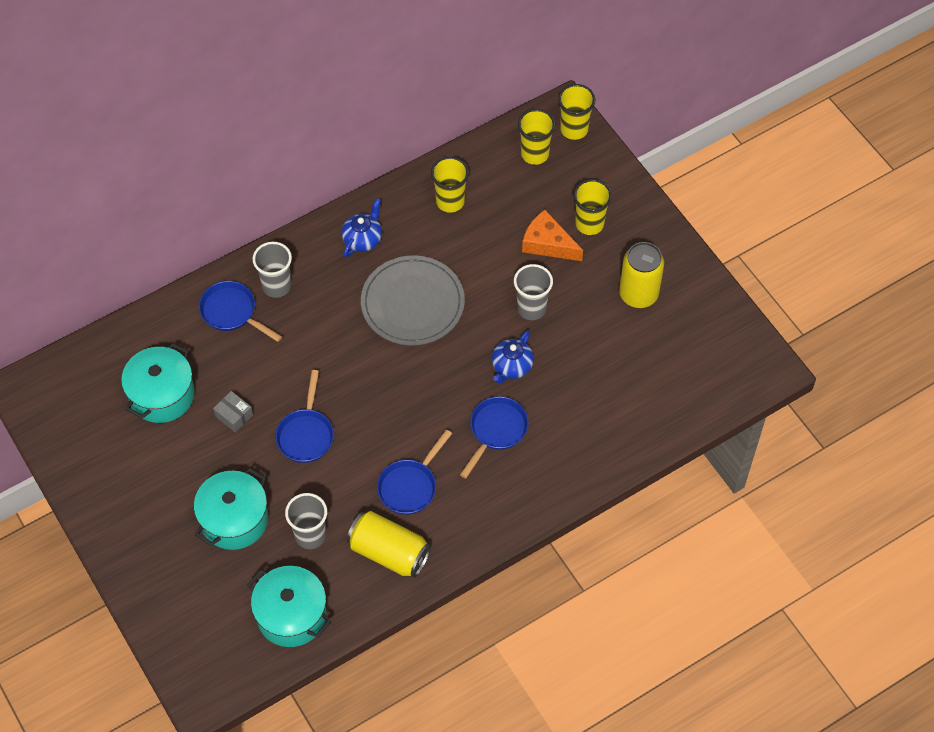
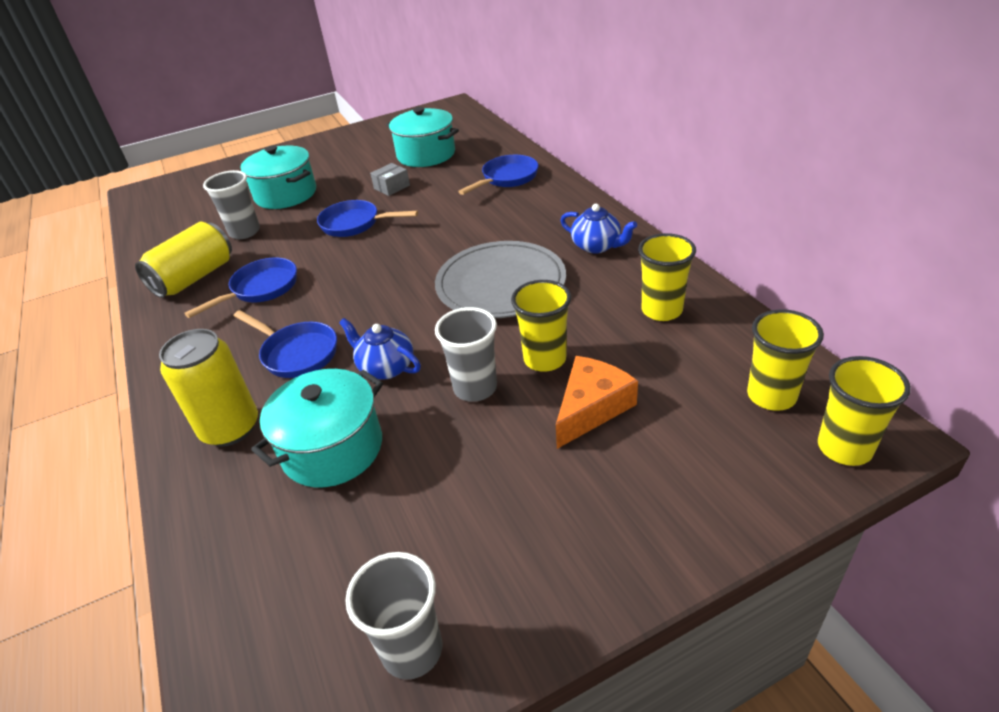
camera: 100 degrees right, 20 degrees down
turquoise pot [247,566,331,647] -> turquoise pot moved to [251,369,383,487]
grey cup [252,242,292,298] -> grey cup moved to [345,552,442,680]
blue pan [377,429,452,515] -> blue pan turned 90 degrees clockwise [185,258,297,318]
yellow cup [573,179,612,235] -> yellow cup moved to [511,280,571,372]
yellow can [619,242,664,308] -> yellow can moved to [159,329,258,447]

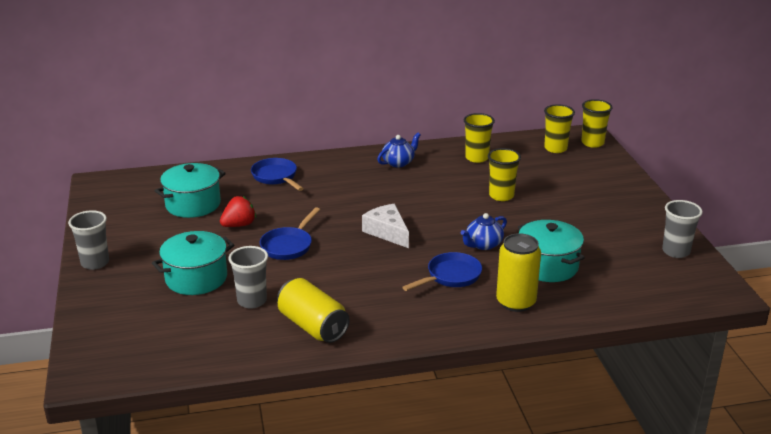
camera: 80 degrees left, 10 degrees down
blue pan [185,258,297,318] -> none
grey box [370,163,410,196] -> red strawberry [220,196,256,227]
grey plate [435,241,566,318] -> none
grey cup [435,307,497,402] -> grey cup moved to [68,210,109,270]
orange cheese [556,356,638,449] -> none
none -> white cheese [362,204,409,248]

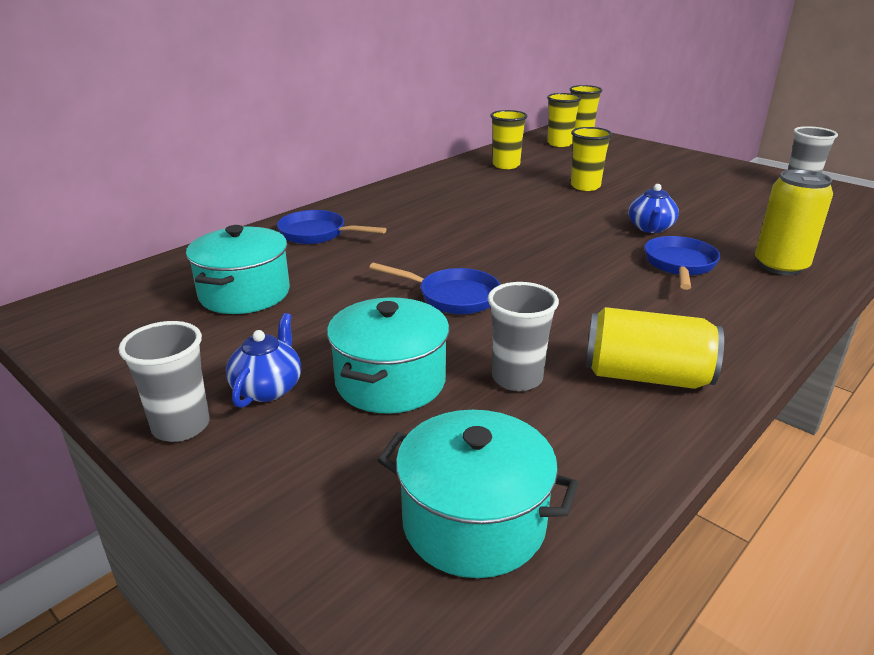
camera: 35 degrees left, 0 degrees up
red strawberry [220,196,256,227] -> none
blue pan [260,207,320,260] -> blue pan turned 60 degrees counterclockwise [369,263,500,314]
white cheese [362,204,409,248] -> none
blue teapot [377,133,420,167] -> blue teapot moved to [226,313,301,408]
turquoise pot [518,220,585,282] -> turquoise pot moved to [378,410,579,578]

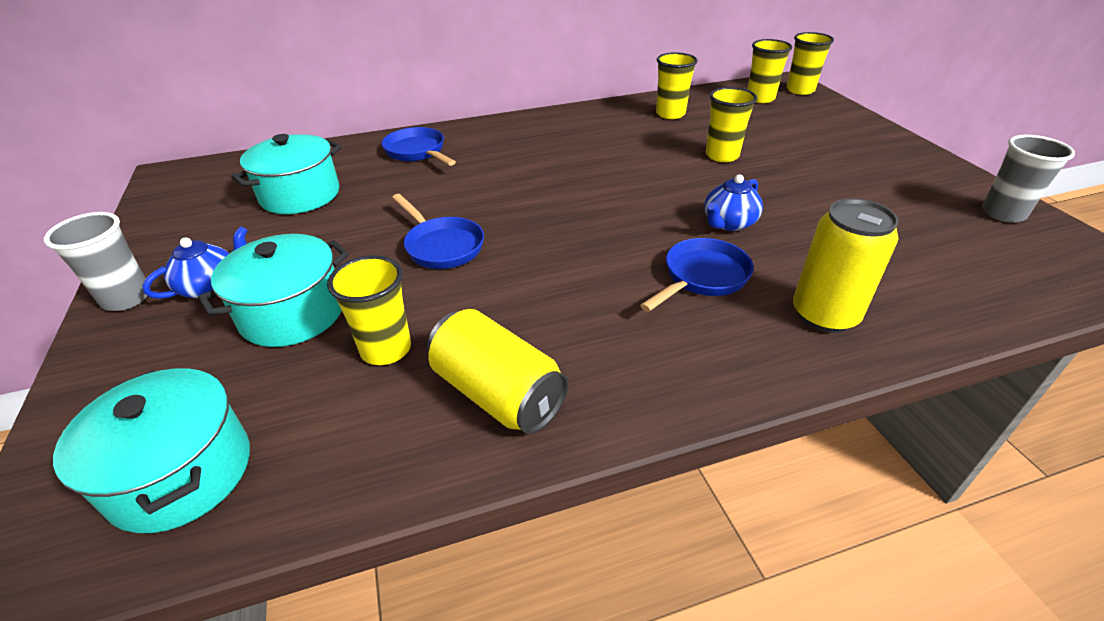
camera: 30 degrees right, 10 degrees up
grey cup [488,282,559,391] -> yellow cup [327,255,411,365]

